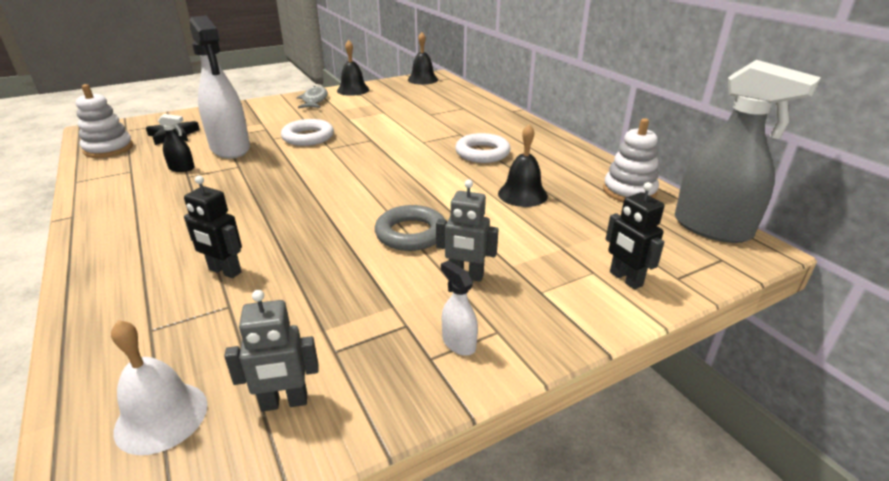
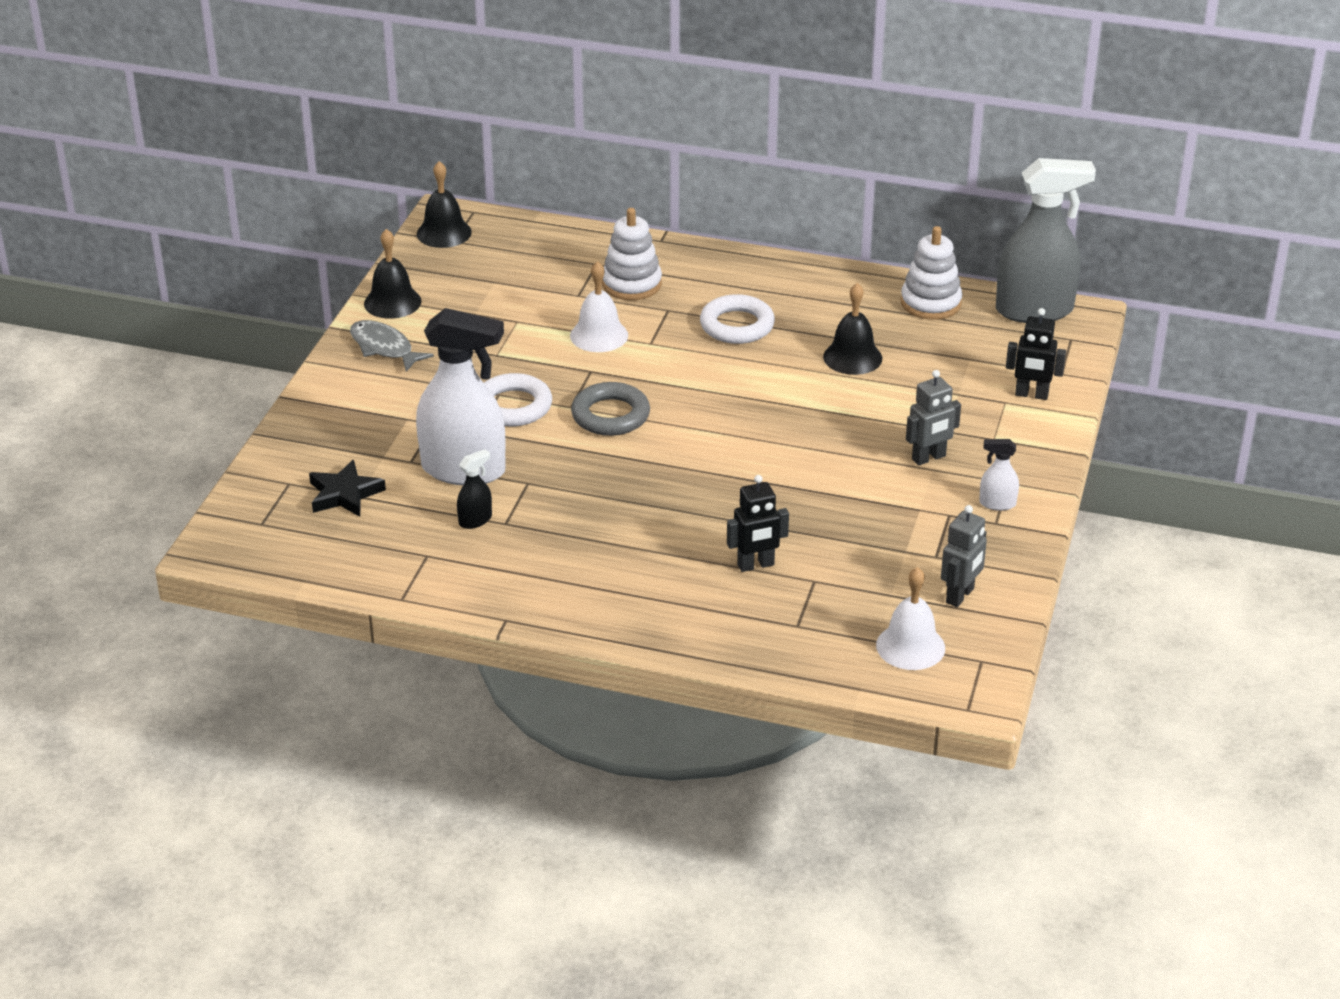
camera: 45 degrees left, 5 degrees up
white stacking toy [75,84,133,158] -> white stacking toy moved to [602,208,662,300]
grey ring [375,205,445,251] -> grey ring moved to [571,382,650,436]
none -> white bell [570,261,628,352]

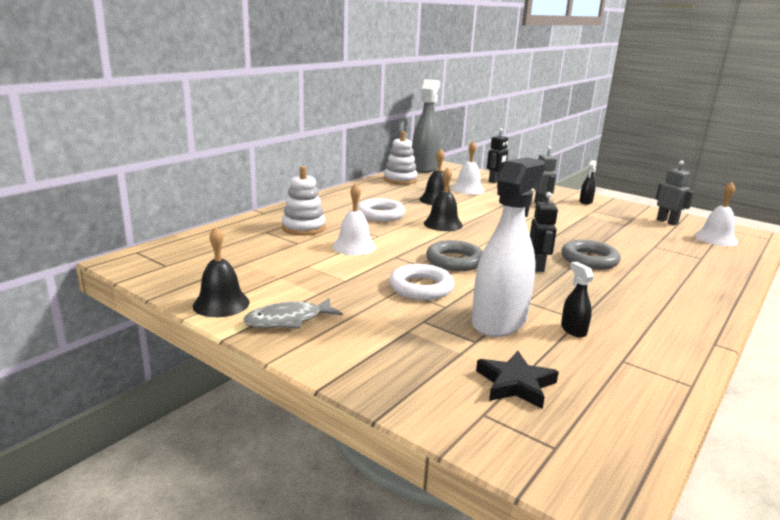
camera: 70 degrees left, 15 degrees down
black bell [417,161,472,248] -> black bell moved to [424,167,463,231]
black robot [727,475,789,572] -> black robot moved to [530,192,558,272]
white spray bottle [979,439,1019,511] -> black spray bottle [579,160,597,204]
none -> white bell [452,141,485,195]
none -> grey ring [561,240,621,270]

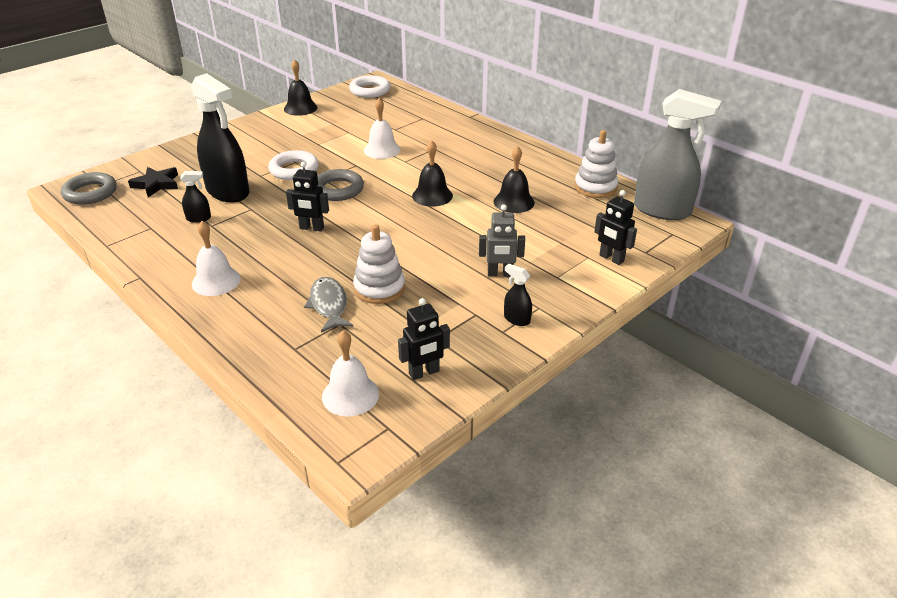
camera: 100 degrees right, 15 degrees up
grey fish [243,298,342,329] -> grey fish moved to [304,277,353,333]
white stacking toy [282,166,326,235] -> white stacking toy moved to [353,224,405,304]
white ring [358,198,405,221] -> white ring moved to [349,75,390,98]
white bell [452,141,485,195] -> white bell moved to [192,221,241,296]
white spray bottle [472,157,545,337] -> black spray bottle [191,73,249,202]
grey ring [561,240,621,270] -> grey ring moved to [61,172,117,205]
grey robot [656,160,694,225] -> black robot [398,298,450,380]

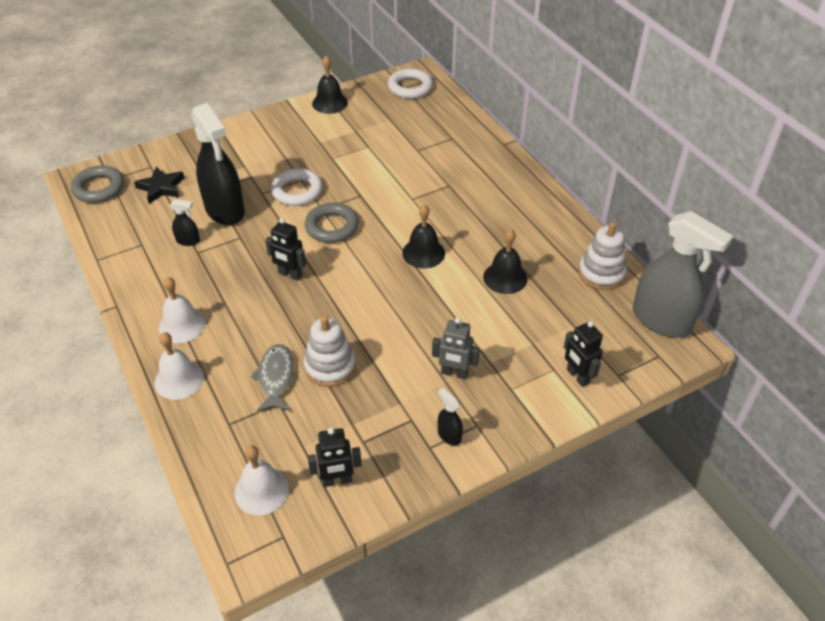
camera: 15 degrees right, 10 degrees up
white bell [364,98,401,159] -> white bell moved to [155,332,204,400]

